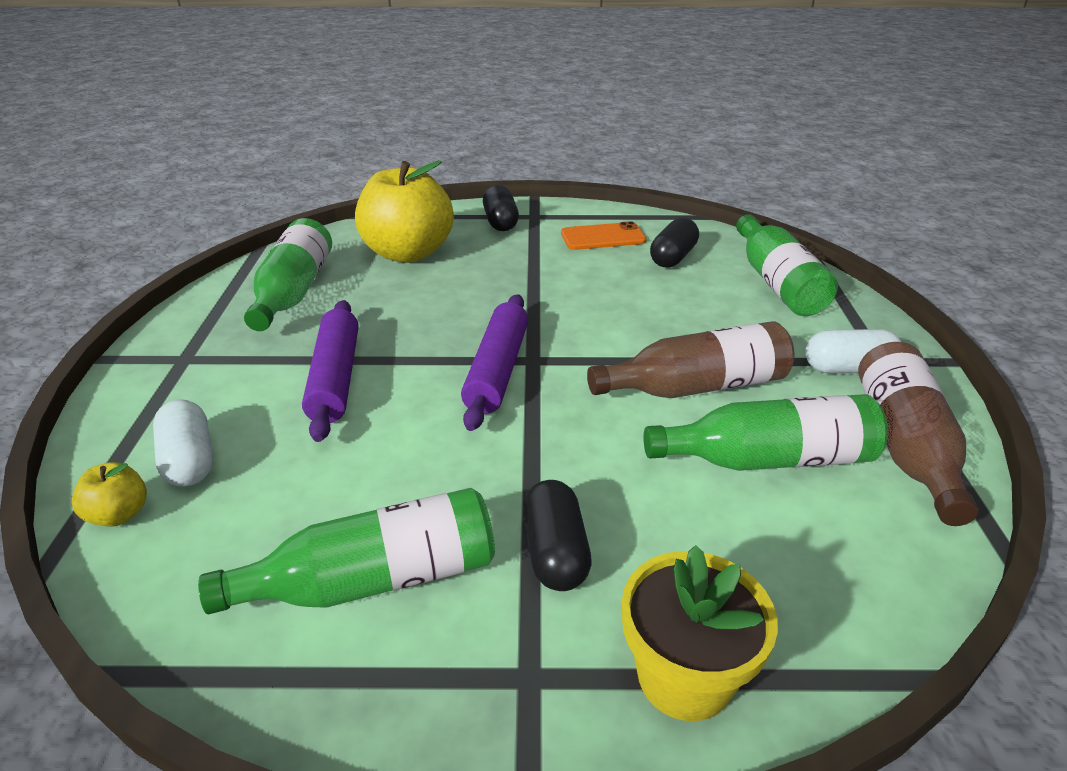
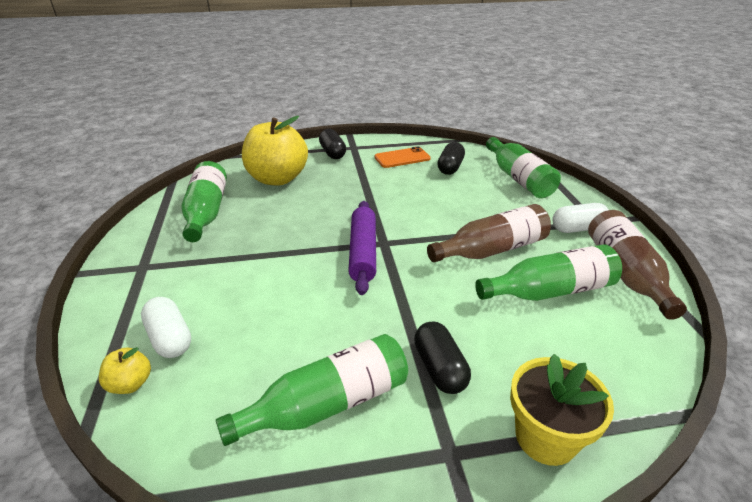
camera: 10 degrees left, 0 degrees up
purple rolling pin [302,300,358,442] -> none

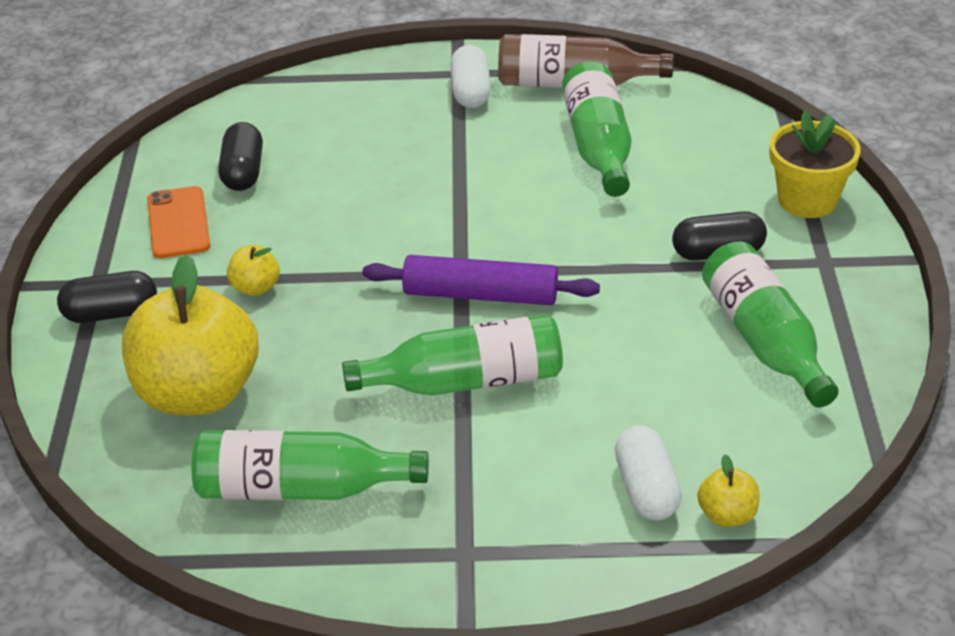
camera: 80 degrees left, 5 degrees up
white capsule [141,297,191,358] -> white capsule turned 75 degrees counterclockwise [615,426,682,520]
brown bottle [427,204,551,262] -> none
black capsule [437,142,465,175] -> black capsule turned 60 degrees clockwise [218,122,263,191]
green bottle [486,137,561,198] -> green bottle moved to [342,314,563,396]
none -> yellow apple [227,245,280,296]

